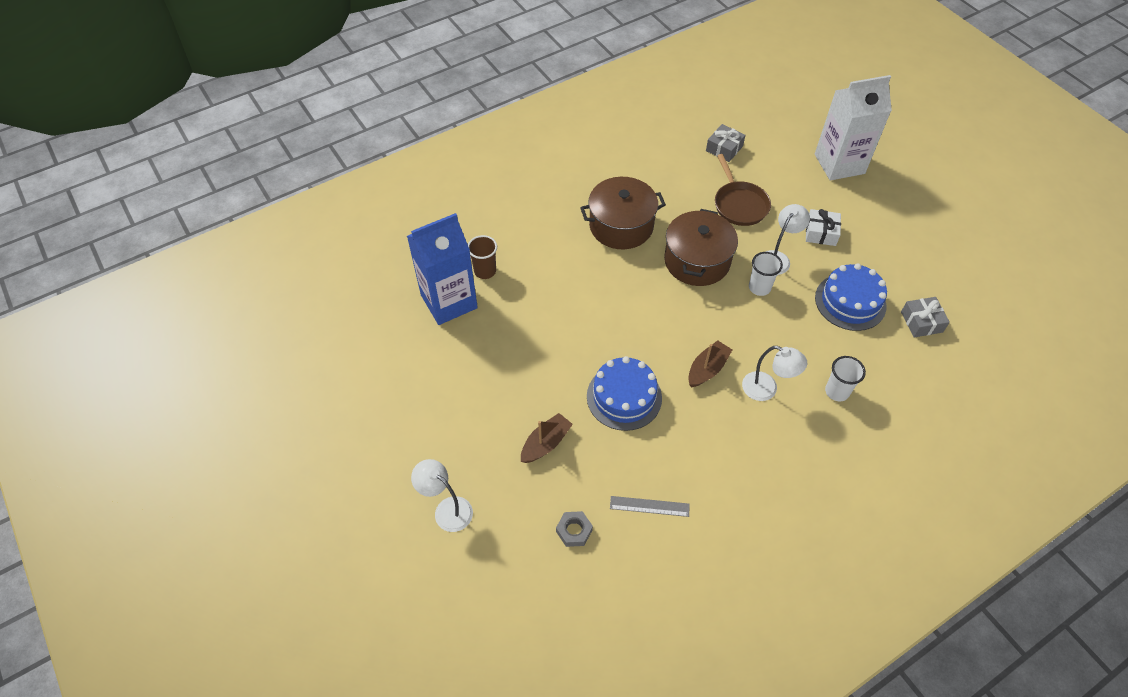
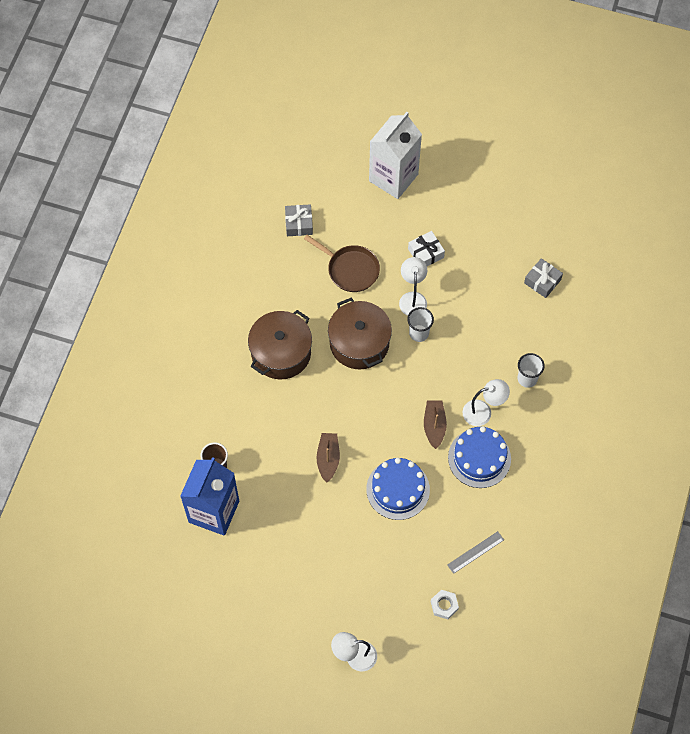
camera: 40 degrees left, 10 degrees up
brown boat [521,413,573,463] -> brown boat moved to [316,433,340,483]
grey nut [556,511,593,547] -> white nut [431,590,459,619]
blue cake [815,263,887,331] -> blue cake moved to [448,426,511,488]

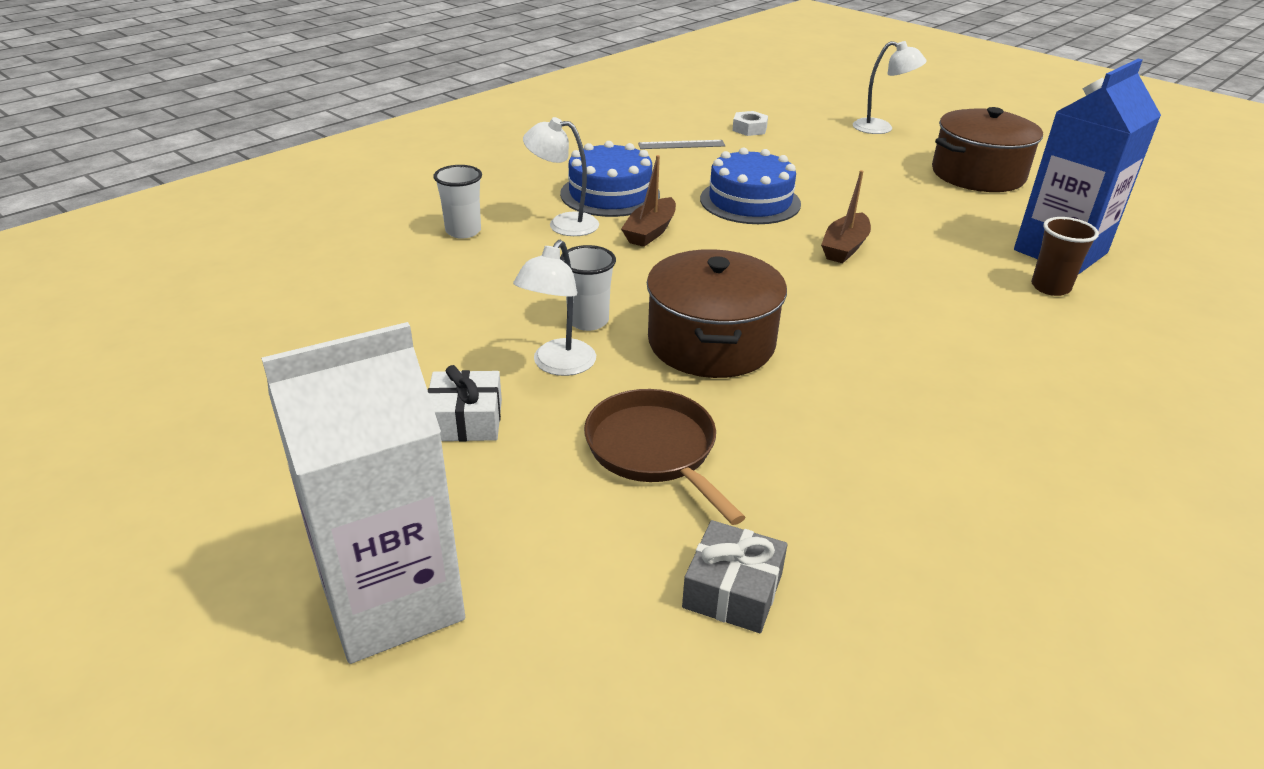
camera: 155 degrees left, 30 degrees down
brown pot [248,310,312,379] -> brown pot moved to [932,107,1043,192]
grey gift [524,258,563,298] -> none

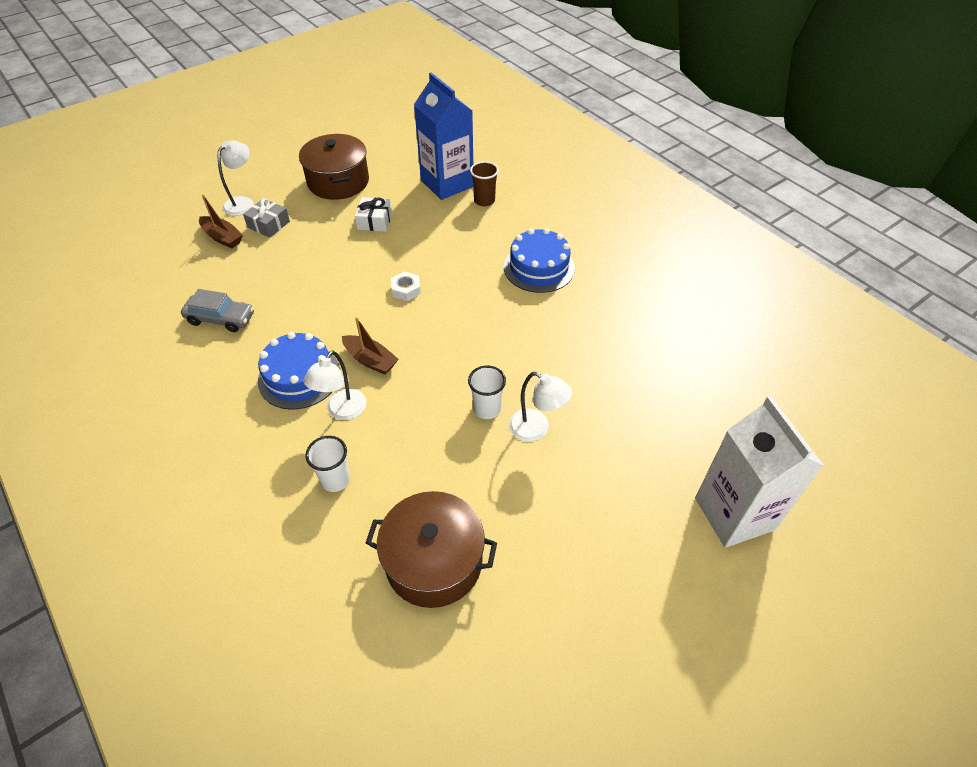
camera: 80 degrees left, 15 degrees up
white gift [428,365,502,441] -> white gift moved to [355,197,392,232]
brown pan [584,389,745,525] -> none
grey ruler [638,140,726,149] -> grey car [181,289,254,332]
brown pot [647,249,787,378] -> brown pot moved to [366,491,497,608]
grey gift [682,520,788,633] -> grey gift moved to [243,198,290,238]
blue cake [700,147,801,224] -> blue cake moved to [504,228,575,293]
white nut [732,111,768,136] -> white nut moved to [391,271,421,301]
brown boat [821,170,871,263] -> brown boat moved to [199,194,243,248]

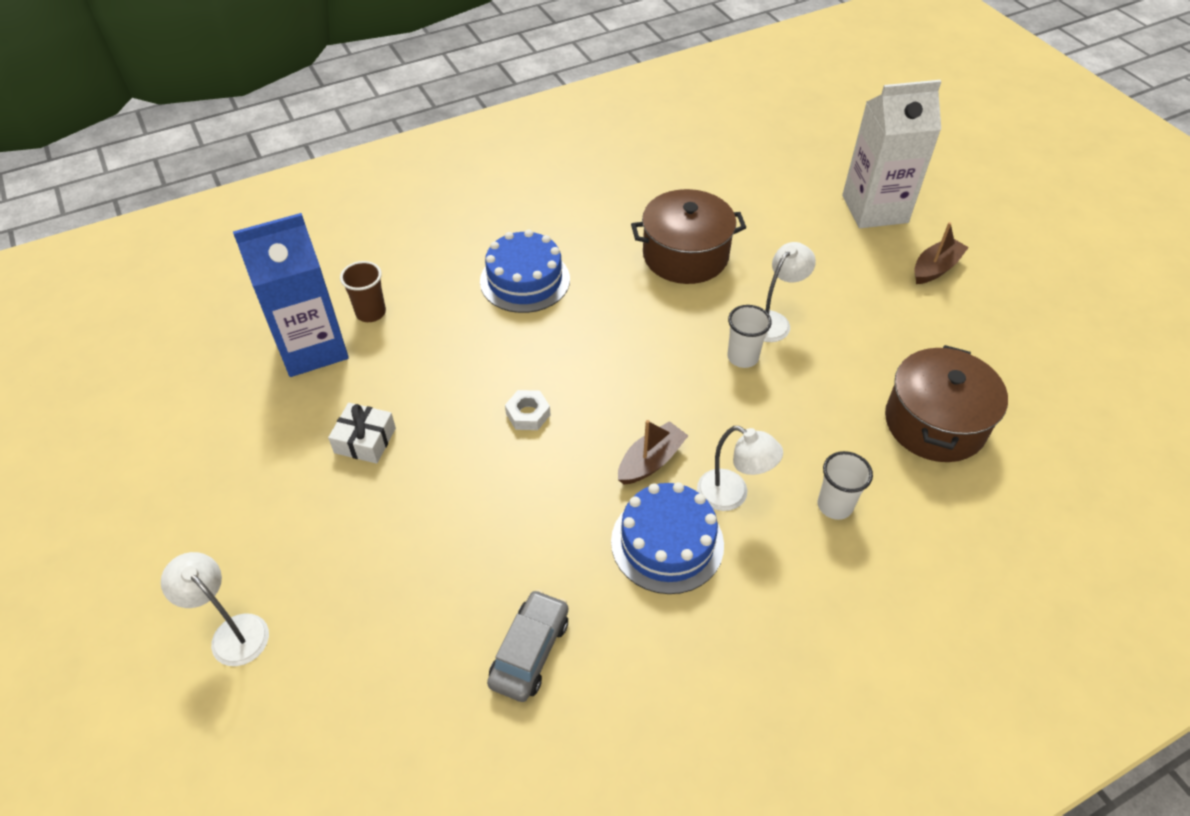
camera: 80 degrees left, 0 degrees up
brown boat [199,194,243,248] -> brown boat moved to [914,222,969,284]
grey gift [243,198,290,238] -> none
brown pot [299,134,369,200] -> brown pot moved to [631,189,746,284]

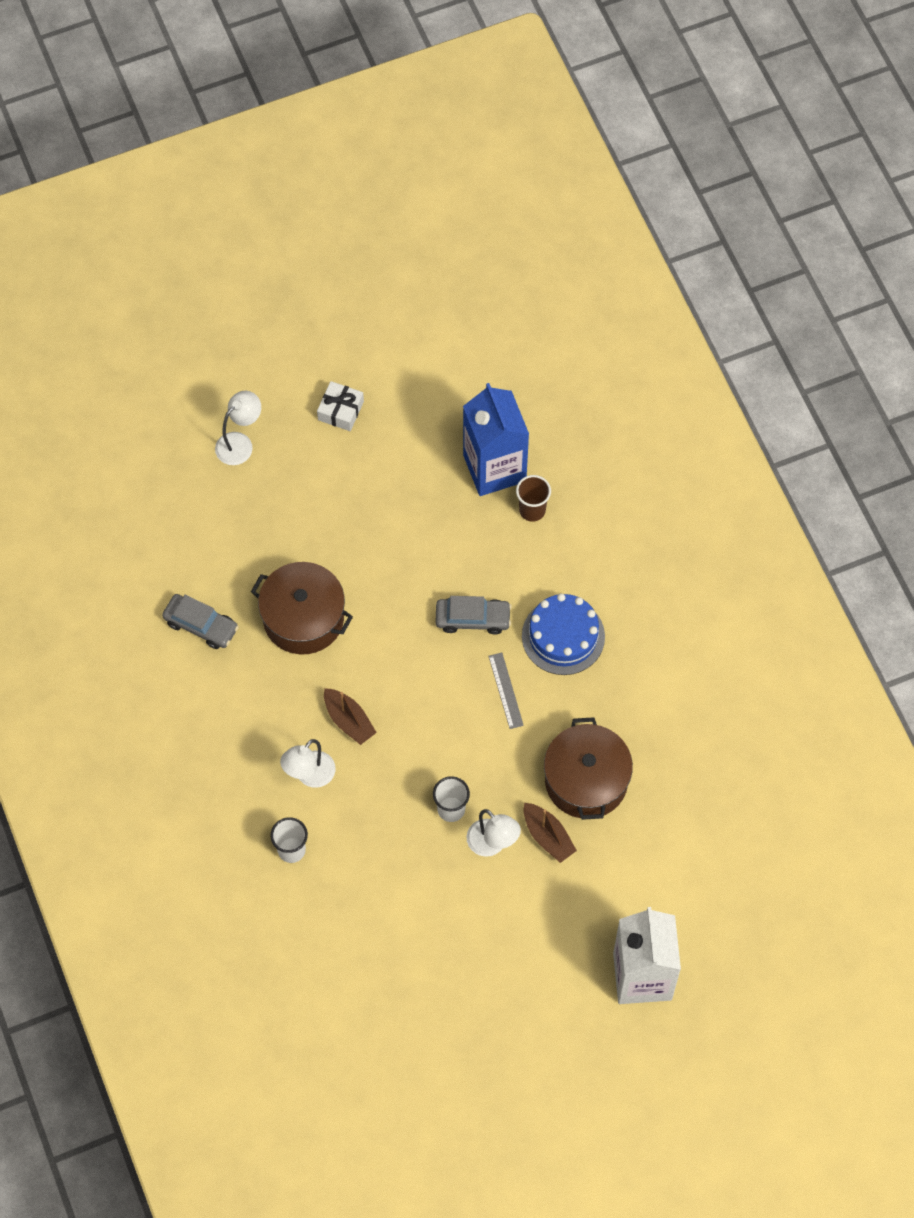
camera: 95 degrees right, 15 degrees up
white gift [328,403,396,464] -> white gift moved to [317,381,364,431]
white nut [505,390,550,430] -> none
blue cake [611,482,724,594] -> none
brown pot [885,345,1008,462] -> brown pot moved to [251,562,353,654]
brown boat [914,222,969,284] -> brown boat moved to [524,803,577,863]
none -> grey car [435,596,512,635]
none -> grey ruler [489,653,524,729]

